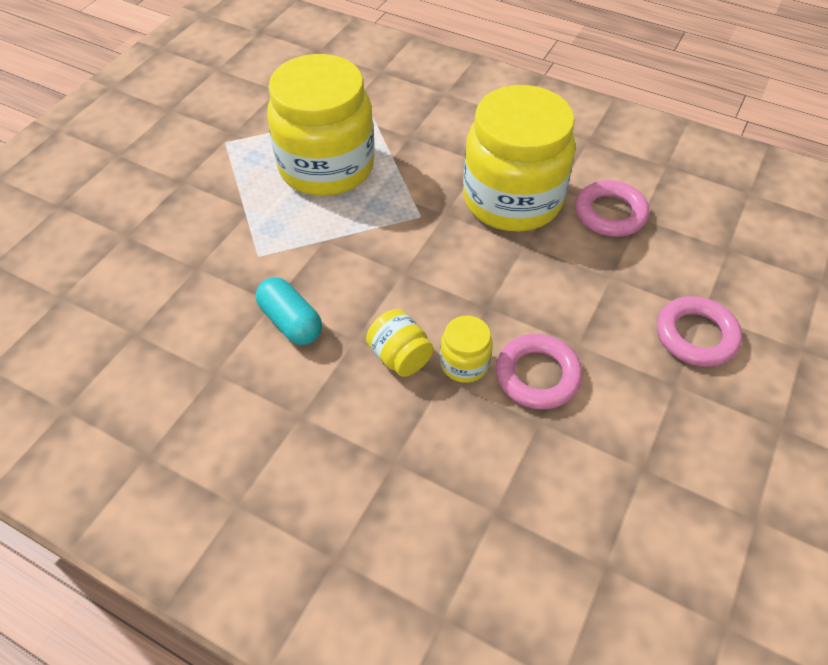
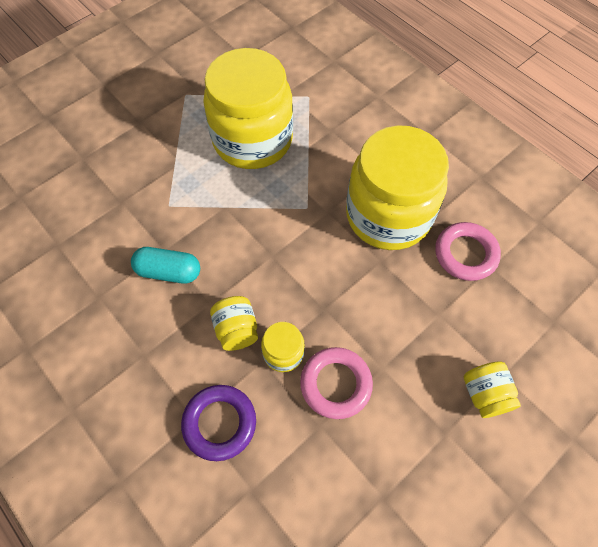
camera: 20 degrees right, 10 degrees up
turquoise capsule [256,277,322,345] -> turquoise capsule turned 60 degrees counterclockwise [131,247,200,283]
pink ring [657,296,742,367] -> yellow jar [464,361,521,418]
none -> purple ring [181,385,256,461]

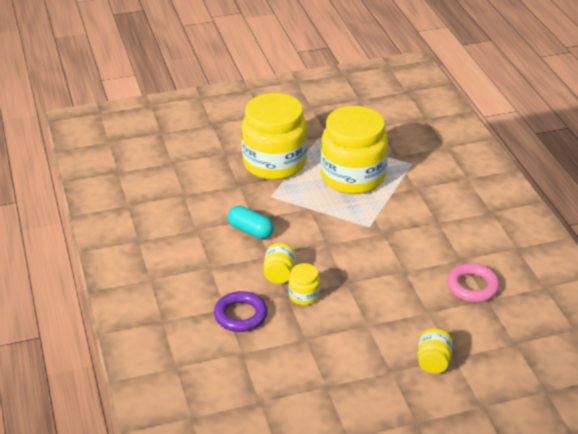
camera: 25 degrees right, 25 degrees down
pink ring [300,347,373,419] -> none
yellow jar [346,126,449,250] -> yellow jar moved to [242,93,307,180]

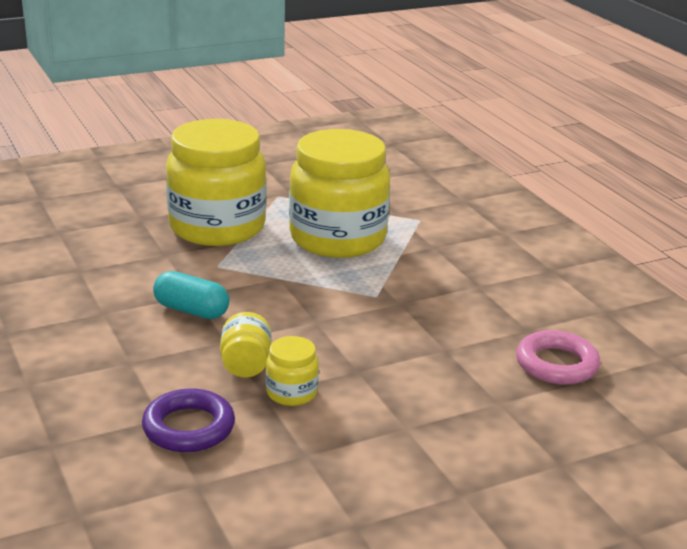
camera: 10 degrees left, 10 degrees down
yellow jar [417,328,453,373] -> none

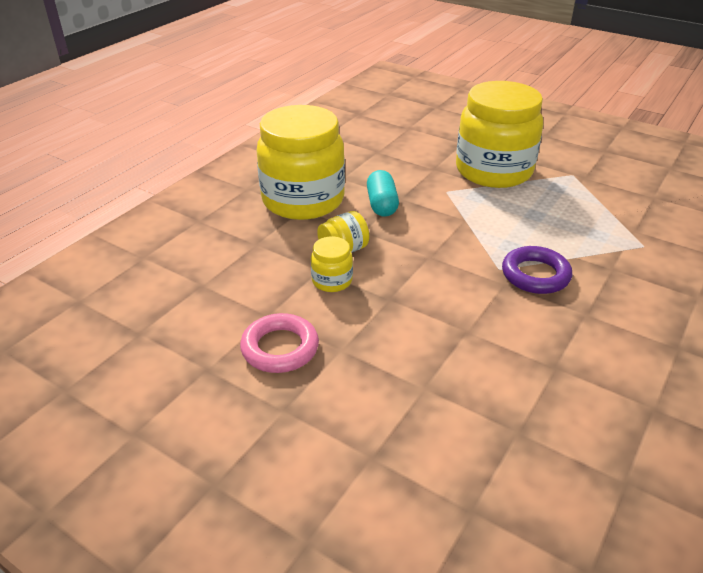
camera: 60 degrees right, 10 degrees up
purple ring [142,388,235,452] -> purple ring moved to [502,246,573,294]
yellow jar [289,129,390,258] -> yellow jar moved to [256,105,345,220]
pink ring [516,330,600,385] -> pink ring moved to [240,313,319,373]

